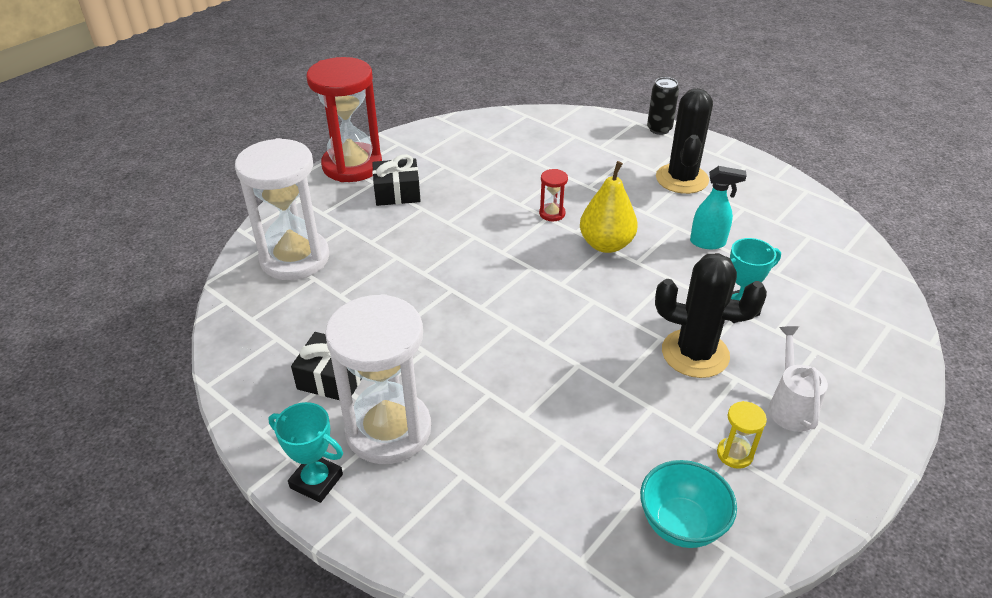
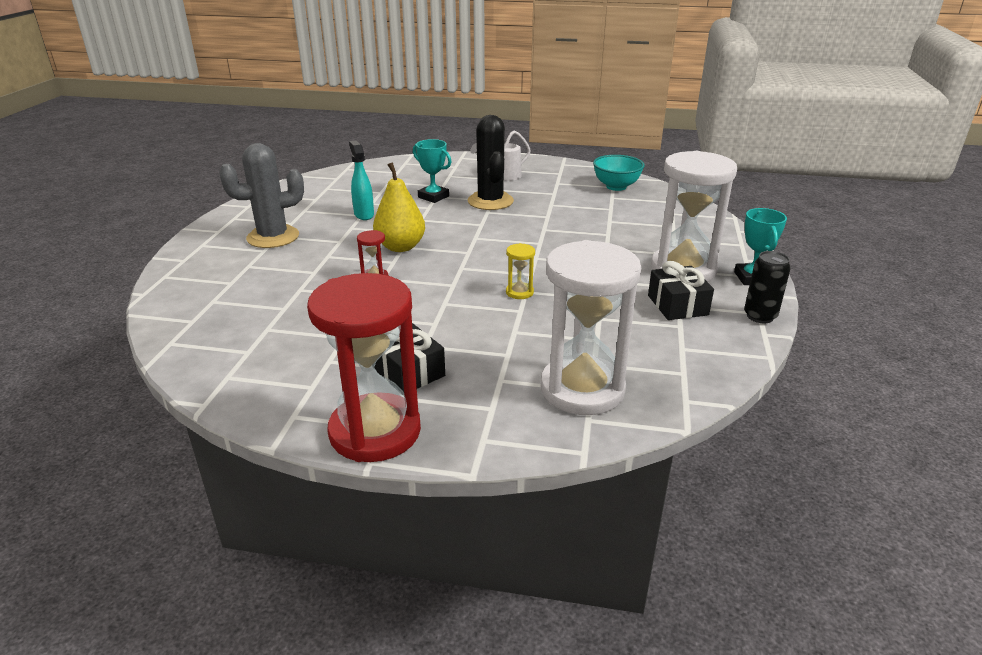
camera: 120 degrees left, 10 degrees down
black can [647,77,679,135] -> black can moved to [744,251,791,323]
black cactus [656,88,713,194] -> grey cactus [219,143,304,248]
yellow hourglass [717,401,767,469] -> yellow hourglass moved to [506,243,535,299]

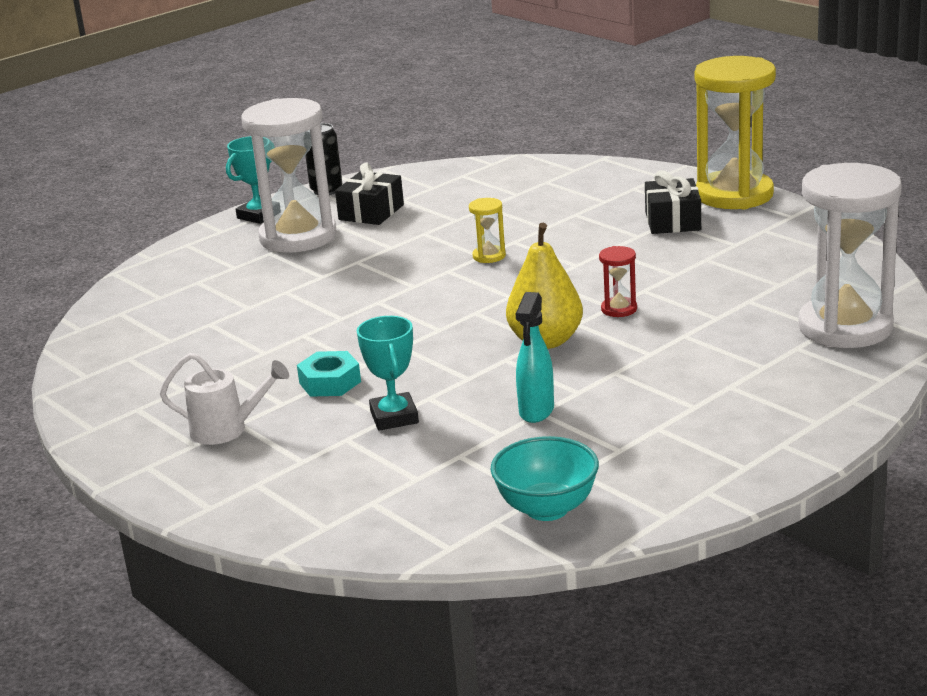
camera: 140 degrees left, 5 degrees down
grey cactus [219,143,304,248] -> none
red hourglass [307,273,421,462] -> yellow hourglass [694,56,776,209]
black cactus [467,115,514,210] -> turquoise nut [297,351,361,397]
white hourglass [541,240,641,415] -> white hourglass moved to [798,163,902,348]
turquoise bowl [593,155,645,191] -> turquoise bowl moved to [491,436,599,521]

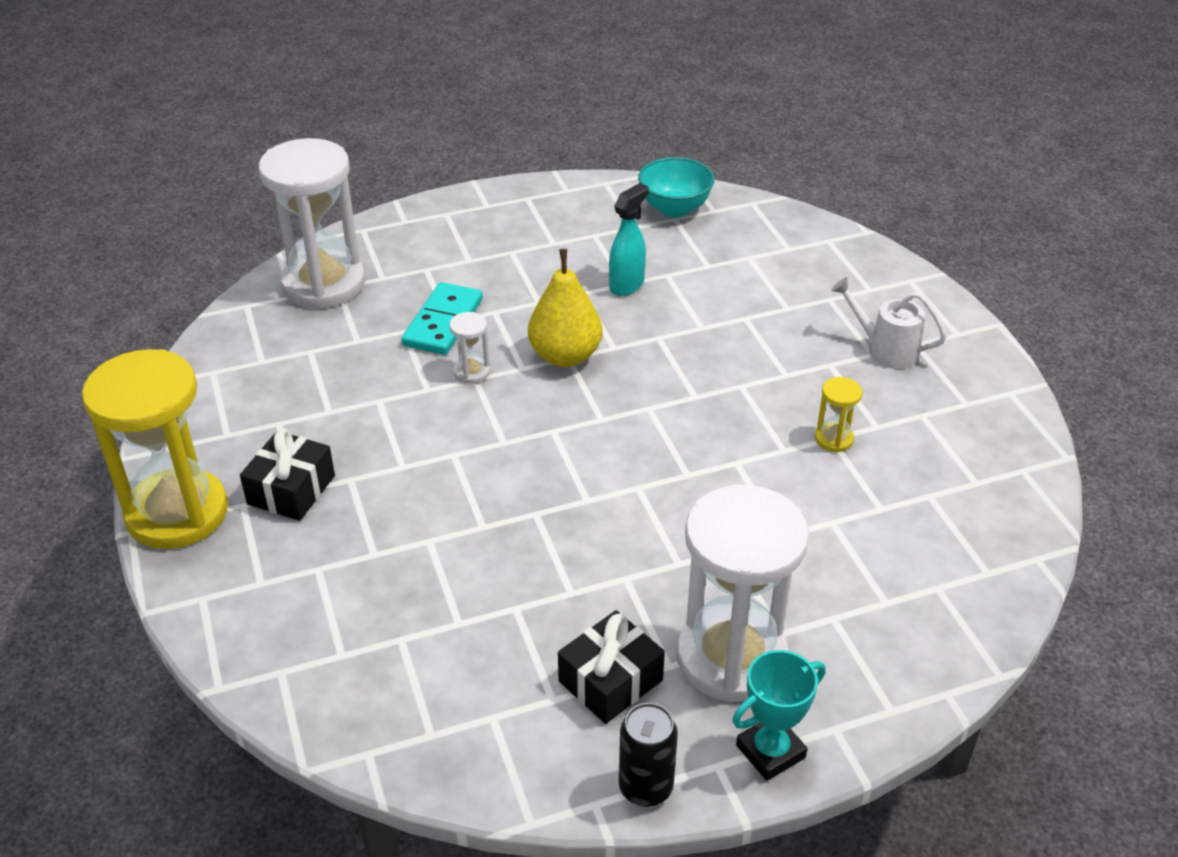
camera: 160 degrees left, 15 degrees up
turquoise nut [297,351,361,397] -> none
turquoise trophy [357,316,419,431] -> none
yellow hourglass [469,198,506,263] -> yellow hourglass moved to [815,377,862,452]
red hourglass [599,246,637,317] -> white hourglass [449,312,490,384]
none -> turquoise domino [401,282,483,355]

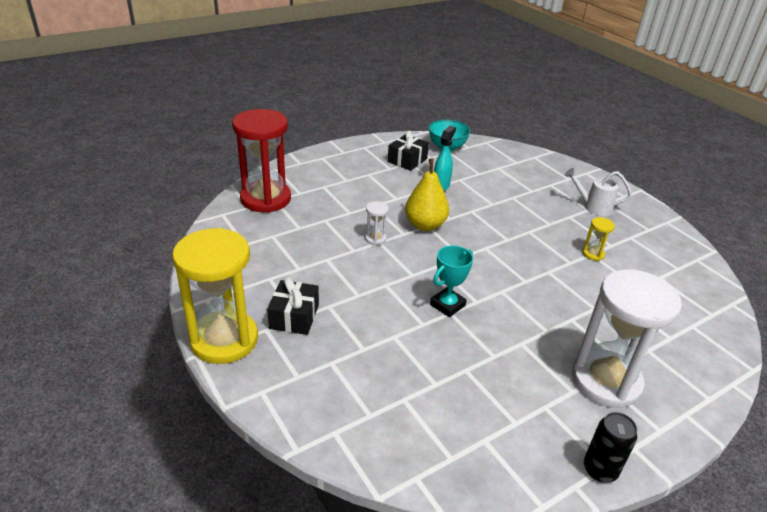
camera: 15 degrees left, 5 degrees down
white hourglass [259,138,365,309] -> red hourglass [232,109,291,213]
turquoise domino [401,282,483,355] -> none
black gift [558,610,665,724] -> black gift moved to [388,131,429,171]
turquoise trophy [732,650,826,781] -> turquoise trophy moved to [430,245,473,317]

